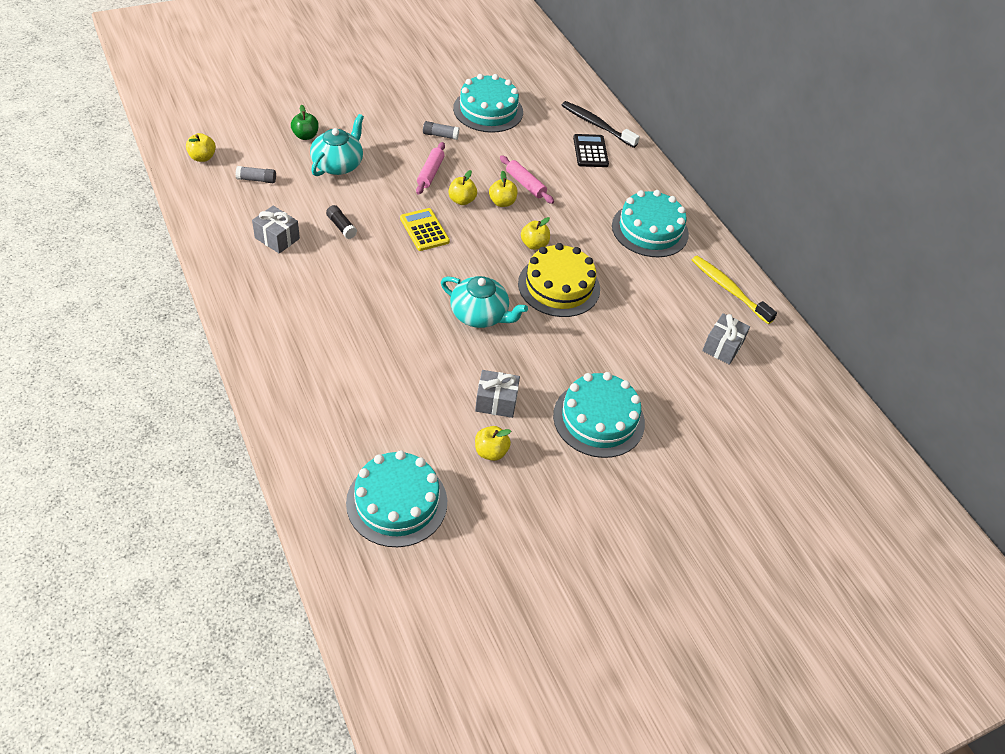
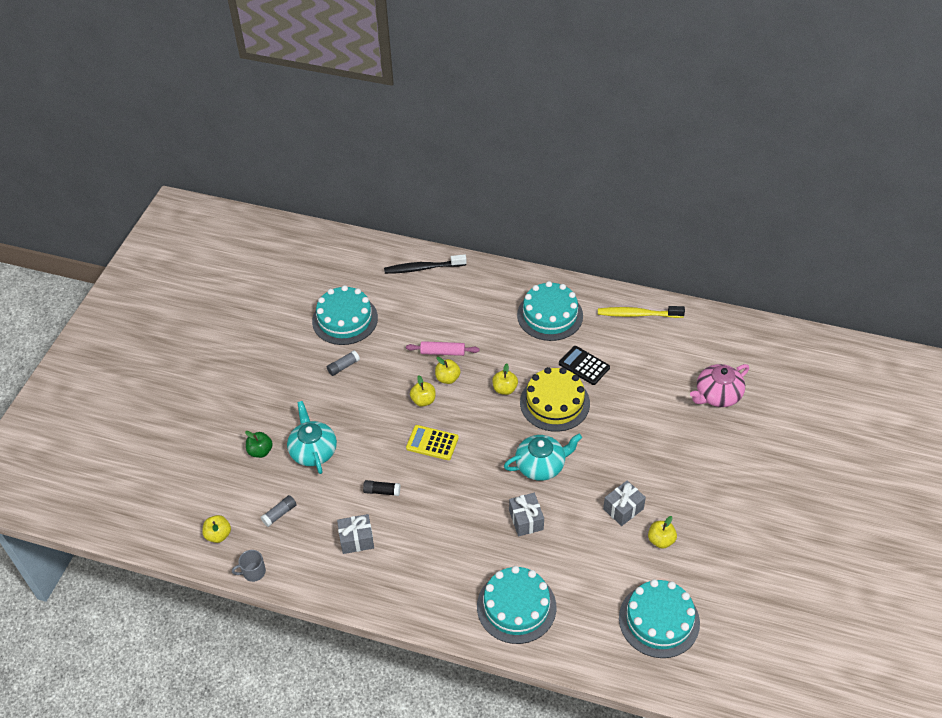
camera: 40 degrees left, 0 degrees up
pink rolling pin [416,142,445,195] -> none
turquoise cake [553,372,645,458] -> turquoise cake moved to [477,566,556,644]
black calculator [573,134,609,167] -> black calculator moved to [559,346,610,385]
grey gift [702,313,750,365] -> grey gift moved to [509,493,544,536]
none -> grey mug [232,550,266,582]
none -> pink teapot [690,364,749,407]

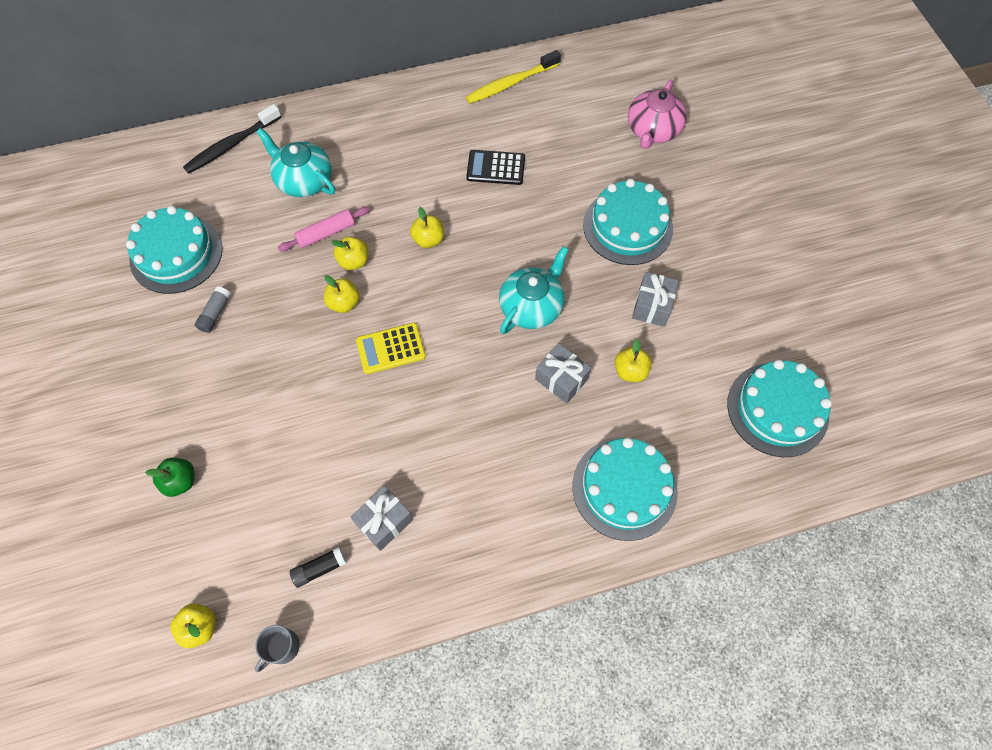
camera: 35 degrees left, 15 degrees up
grey glue stick [261,495,297,527] -> none
turquoise teapot [287,401,337,474] -> turquoise teapot moved to [257,128,335,197]
black glue stick [363,480,400,496] -> black glue stick moved to [290,547,347,588]
turquoise cake [517,281,583,341] -> turquoise cake moved to [583,179,673,265]
yellow cake [520,367,590,432] -> none
yellow apple [648,516,677,549] -> yellow apple moved to [615,339,652,382]

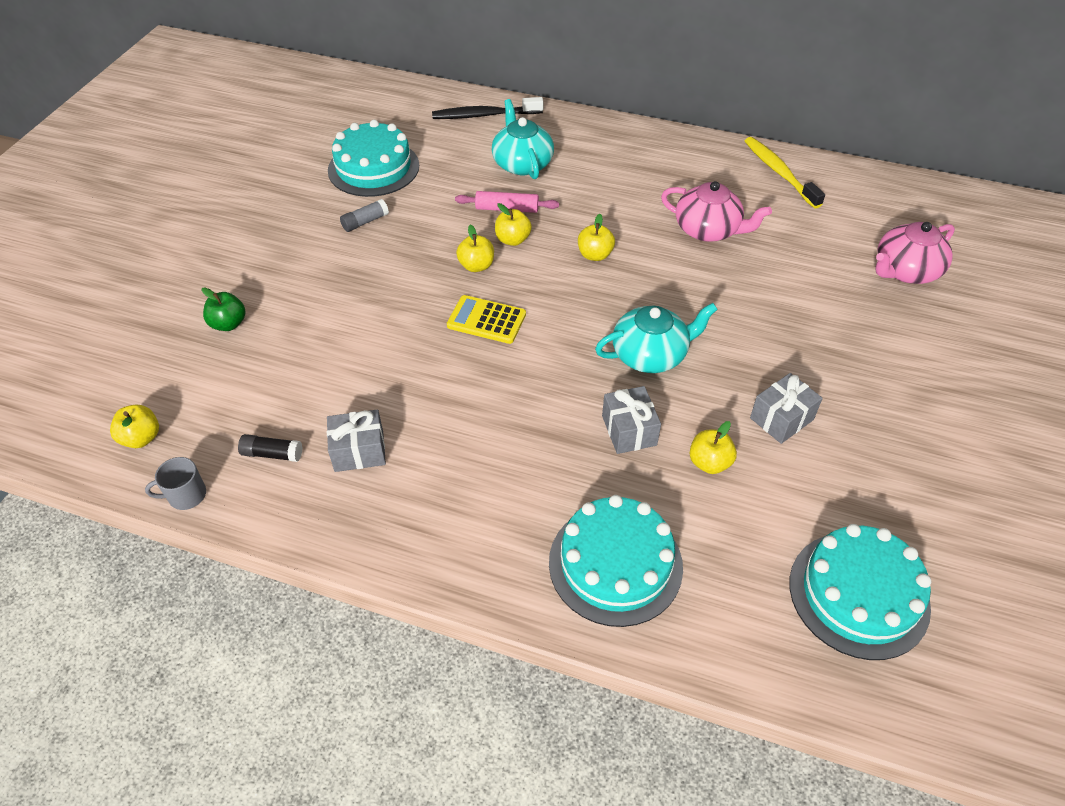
camera: 35 degrees right, 15 degrees down
yellow toothbrush [466,50,561,104] -> yellow toothbrush turned 60 degrees clockwise [745,137,825,209]
black calculator [466,150,525,185] -> pink teapot [661,181,772,242]
turquoise cake [583,179,673,265] -> none

